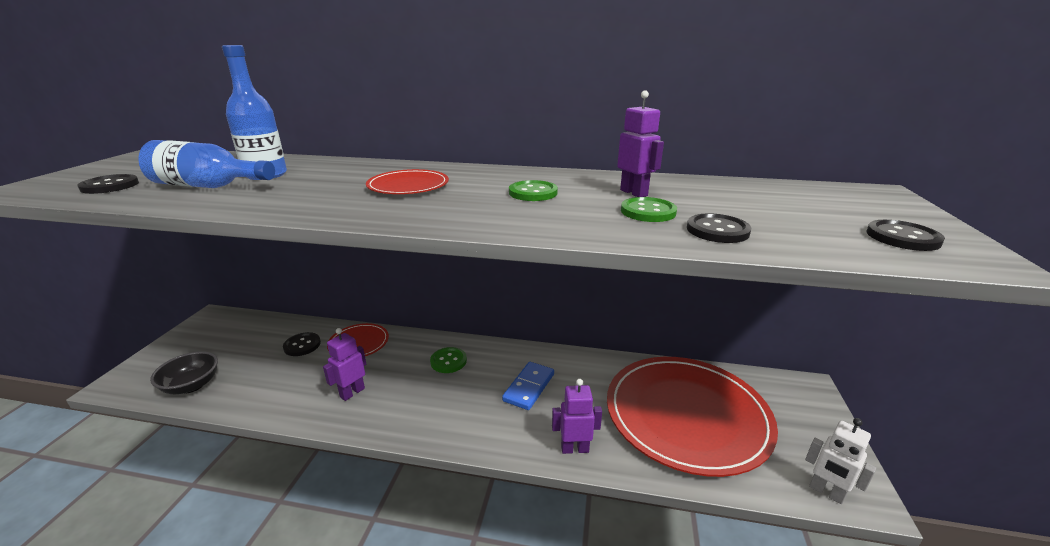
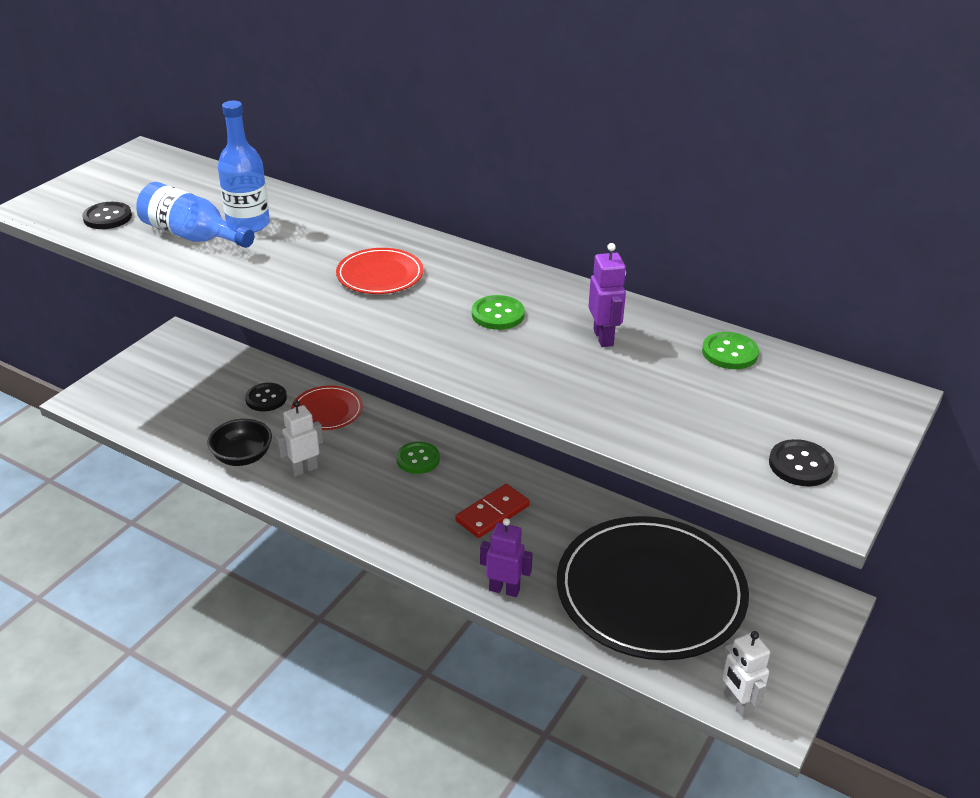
camera: 20 degrees right, 10 degrees up
black bowl [150,351,218,394] -> black bowl moved to [207,419,272,466]
purple robot [323,328,366,401] -> white robot [276,400,323,477]
blue domino [502,362,554,410] -> red domino [455,484,530,538]
red plate [607,357,778,477] -> black plate [557,516,749,660]
green button [621,197,677,222] -> green button moved to [702,332,759,369]
black button [687,213,752,243] -> none

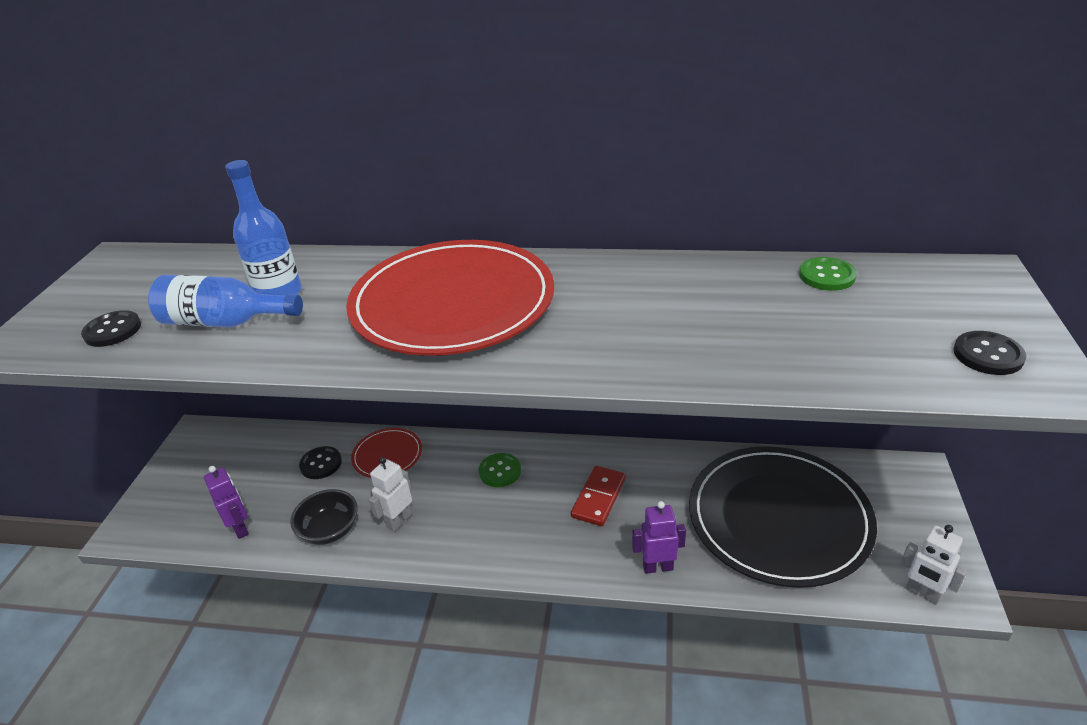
camera: 20 degrees left, 0 degrees up
red plate [336,248,424,294] -> red plate [346,240,554,356], size x2.22
green button [472,295,525,330] -> none
purple robot [588,243,626,347] -> purple robot moved to [204,466,249,539]

